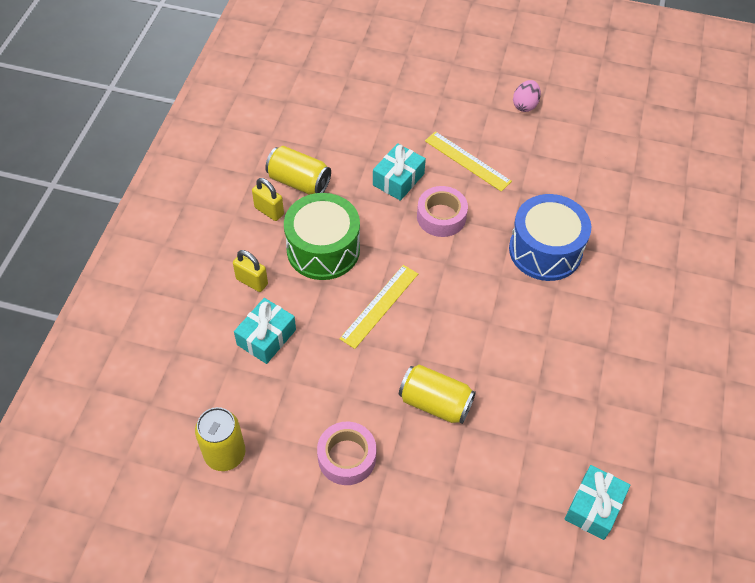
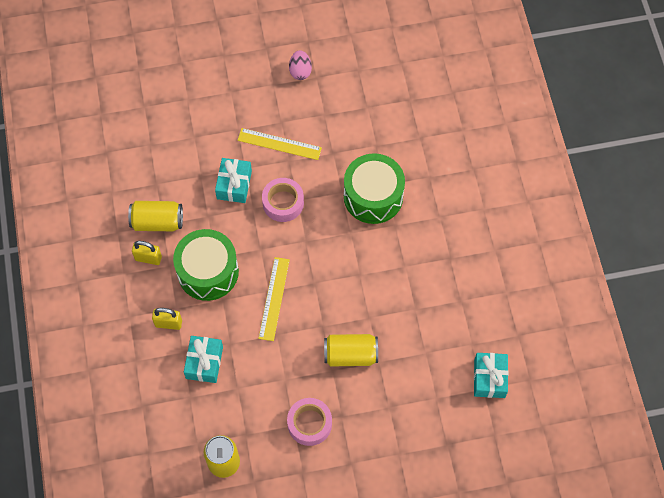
camera: 25 degrees left, 10 degrees up
blue drum [509,194,591,281] -> green drum [344,153,405,224]

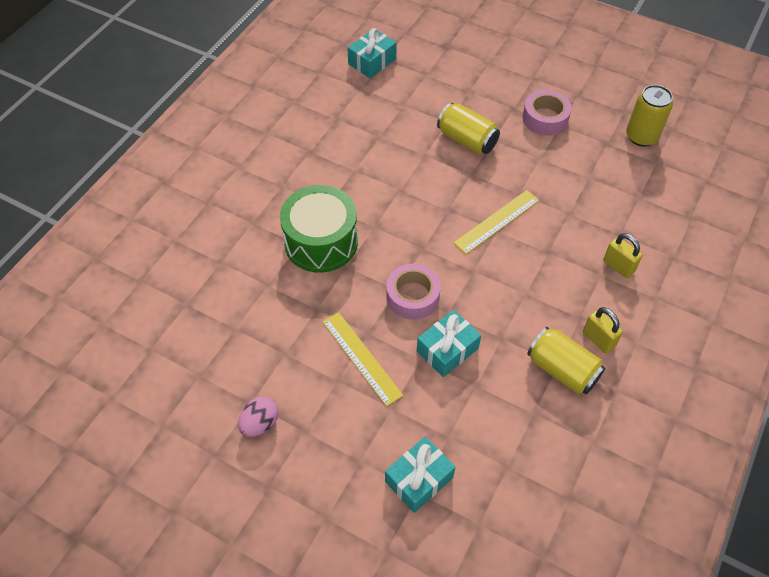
camera: 140 degrees left, 10 degrees down
green drum [173,229,239,301] -> none
turquoise gift [184,336,223,383] -> turquoise gift moved to [385,437,455,513]

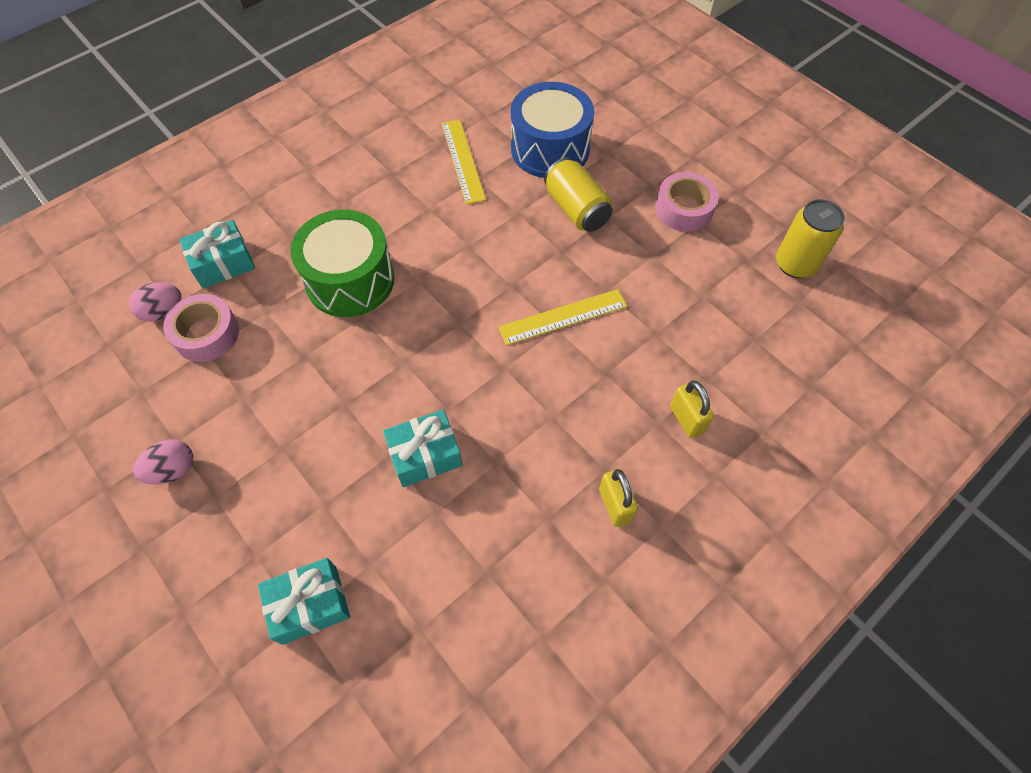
camera: 20 degrees right, 5 degrees up
yellow ruler [323,312,403,406] -> yellow ruler moved to [442,120,486,205]
turquoise gift [347,28,397,78] -> turquoise gift moved to [179,220,255,288]
pink tape [386,264,441,320] -> pink tape moved to [163,294,239,362]
yellow can [527,327,605,395] -> none
none -> pink egg [129,282,181,322]
none -> blue drum [511,82,594,178]

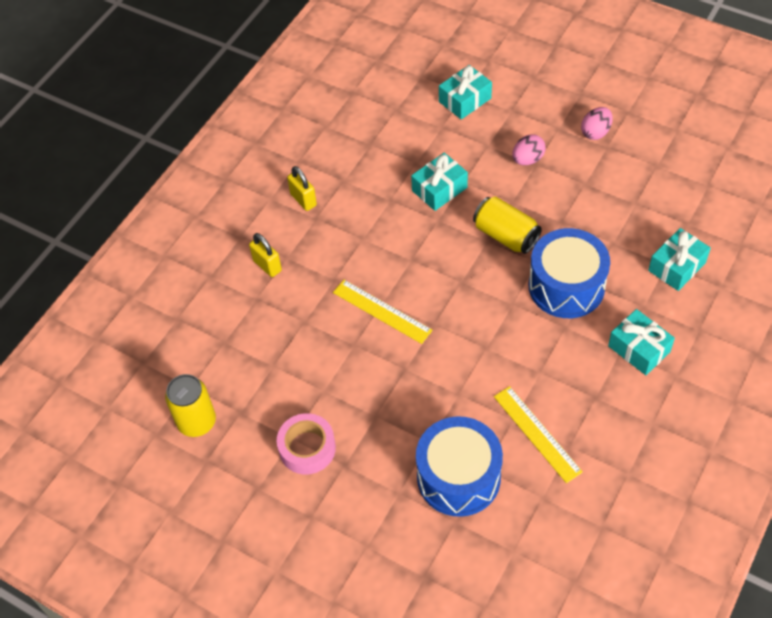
camera: 165 degrees right, 5 degrees down
pink egg [129,282,181,322] -> pink egg moved to [512,134,546,165]
pink tape [163,294,239,362] -> none
green drum [290,210,395,317] -> blue drum [529,228,610,318]
yellow ruler [498,289,627,345] -> yellow ruler turned 75 degrees clockwise [333,280,433,344]
yellow can [544,158,613,232] -> yellow can moved to [473,196,542,254]
none -> turquoise gift [608,309,675,375]

